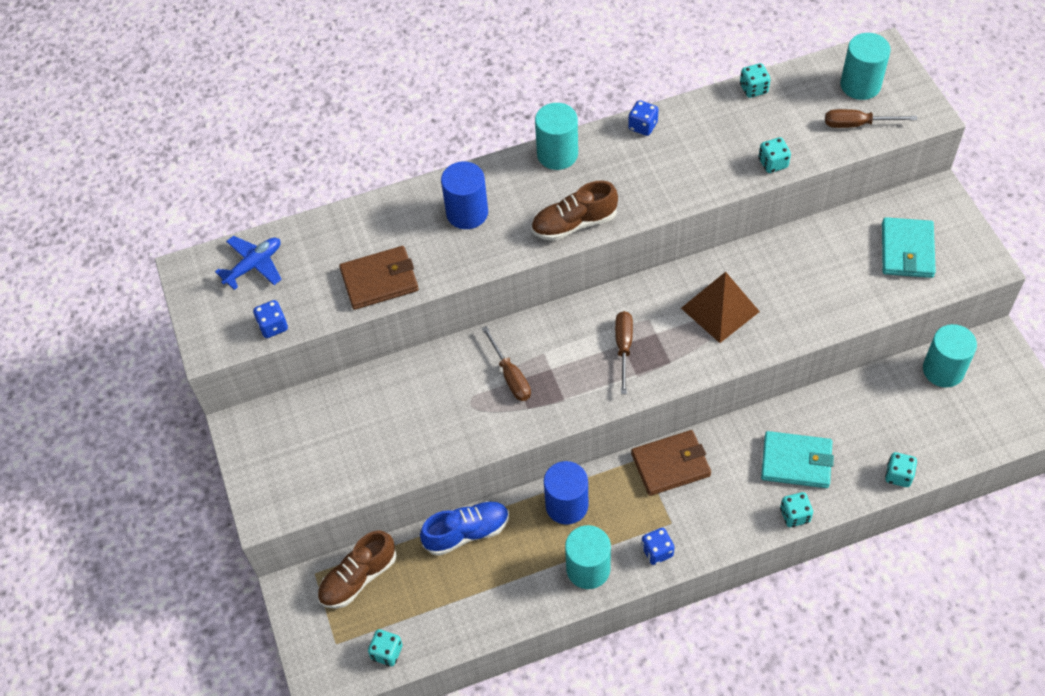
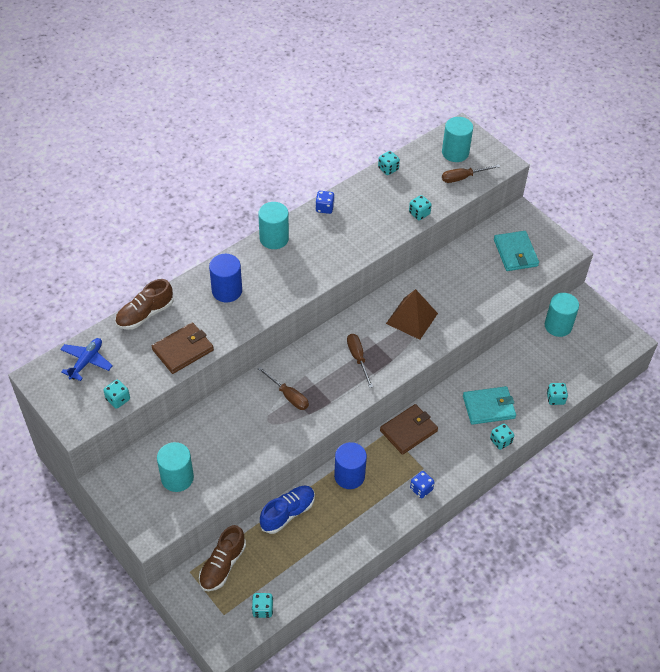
camera: 25 degrees left, 5 degrees down
blue dice [253,300,288,338] -> turquoise dice [103,380,130,409]
brown shoe [531,181,618,241] -> brown shoe moved to [115,279,173,330]
turquoise cylinder [565,525,611,589] -> turquoise cylinder moved to [157,442,194,492]

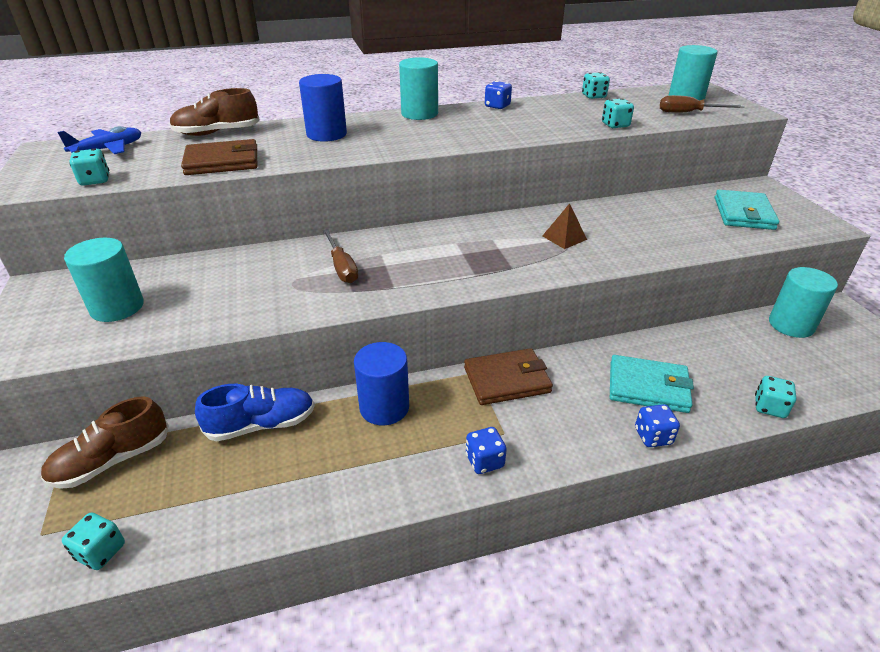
camera: 25 degrees right, 15 degrees down
brown screwdriver [347,334,373,388] -> none
brown pyramid [386,289,438,340] -> brown pyramid [543,203,587,249], size x0.56
turquoise dice [490,423,514,450] -> blue dice [635,404,680,447]

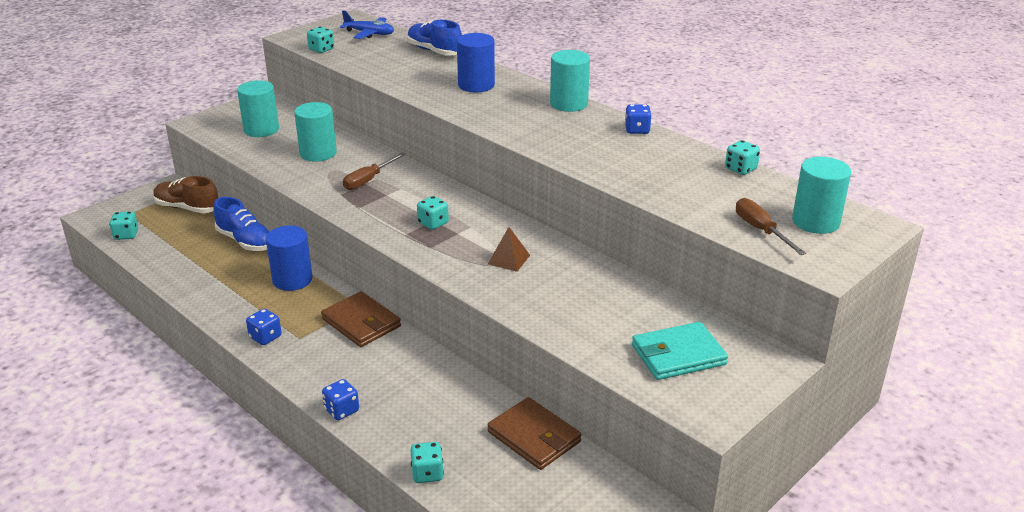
camera: 60 degrees right, 5 degrees down
brown shoe [169,88,260,136] -> blue shoe [407,19,462,56]
brown wallet [181,139,257,175] -> brown wallet moved to [487,397,582,470]
turquoise dice [602,98,634,128] -> turquoise dice moved to [417,196,449,230]
turquoise wallet [610,355,694,413] -> none
turquoise cylinder [769,267,838,338] -> turquoise cylinder moved to [294,102,337,162]

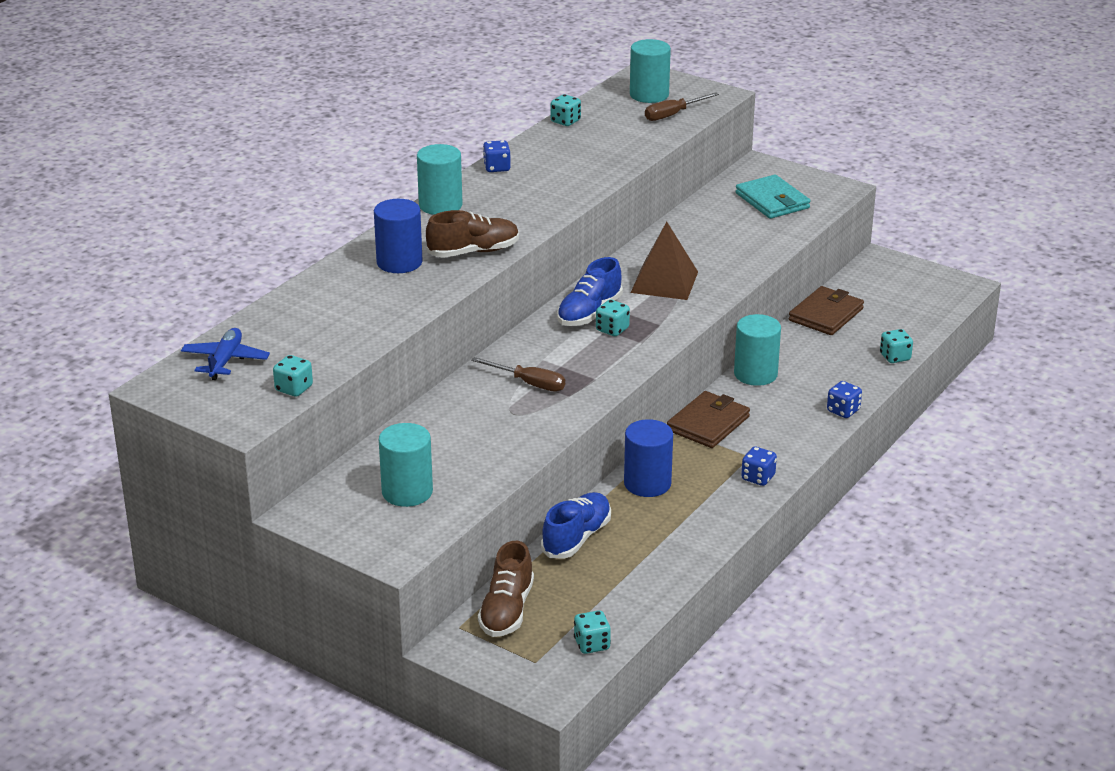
camera: 100 degrees left, 0 degrees up
turquoise cylinder [294,102,337,162] -> turquoise cylinder moved to [734,314,781,386]
blue shoe [407,19,462,56] -> blue shoe moved to [557,257,623,326]
brown pyramid [488,227,530,272] -> brown pyramid [631,222,698,300], size x1.77
none -> brown shoe [426,210,519,258]

